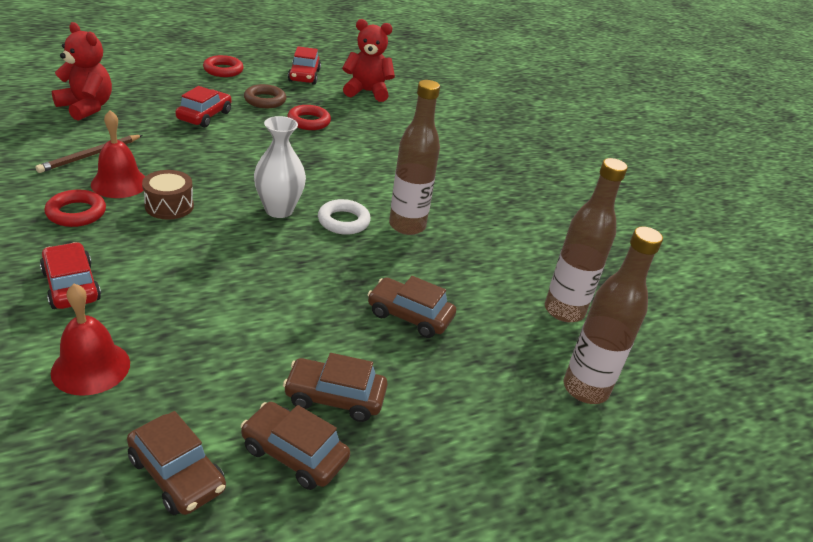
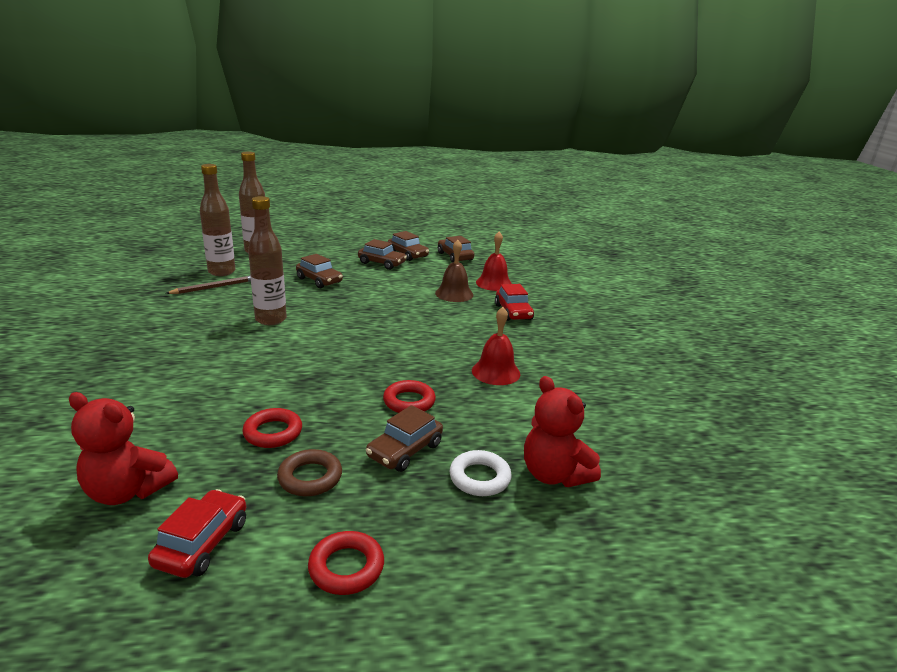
camera: 160 degrees left, 10 degrees down
brown pencil [35,135,142,173] -> brown pencil moved to [165,276,251,294]
red ring [44,190,106,227] -> red ring moved to [383,380,436,413]
brown drum [142,170,194,220] -> none
red car [175,86,232,128] -> brown car [366,405,443,472]
white vase [254,116,306,218] -> none
white ring [318,199,371,235] -> white ring moved to [450,450,512,496]
none -> brown bell [435,240,473,302]

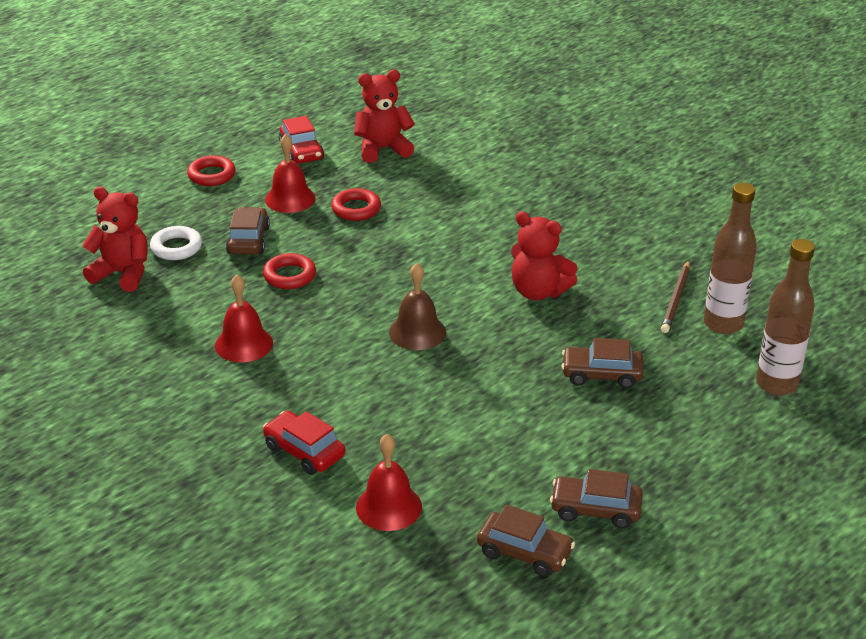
camera: 145 degrees right, 10 degrees up
brown bottle [248,196,287,325] -> red teddy bear [511,211,578,300]
brown ring [277,449,342,496] -> red bell [265,134,316,213]
brown car [358,239,407,270] -> none
brown bell [435,240,473,302] -> brown bell moved to [389,263,446,350]

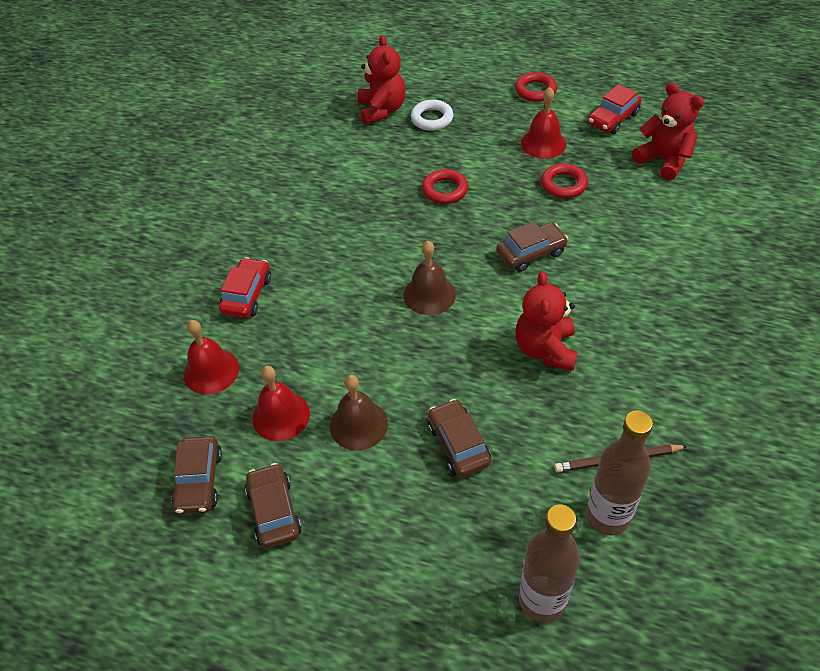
camera: 65 degrees right, 15 degrees up
red bell [215,275,273,362] -> red bell moved to [252,366,310,441]
brown car [226,207,270,255] -> brown car moved to [496,222,568,272]
none -> brown bell [330,375,388,451]

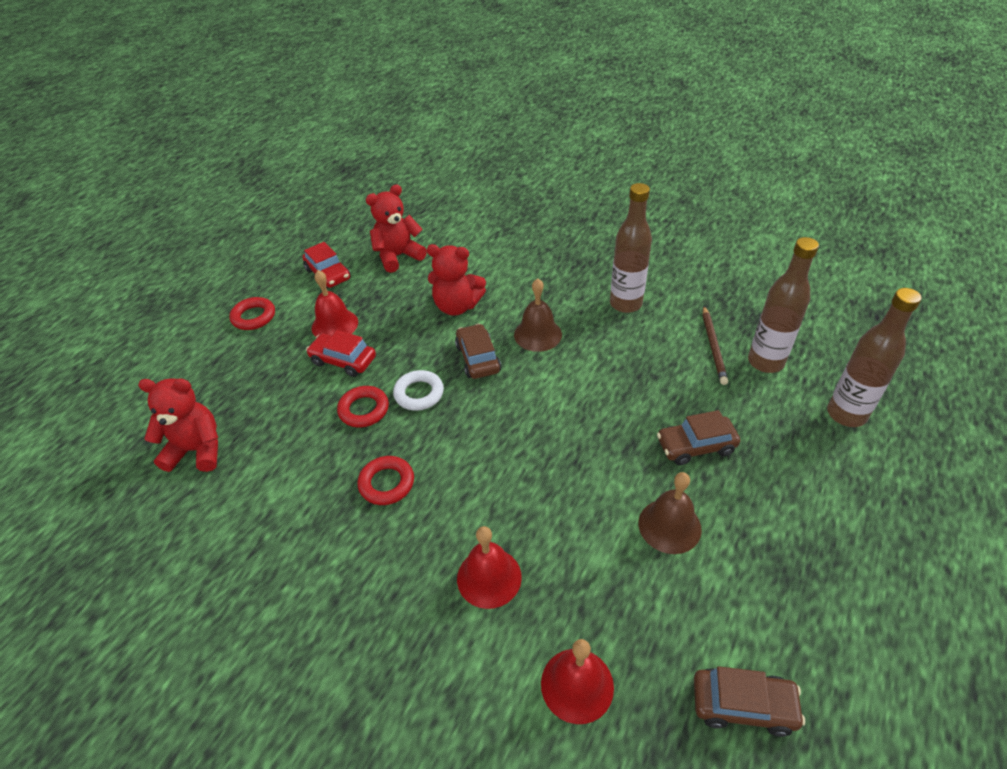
camera: 80 degrees left, 5 degrees down
red car [219,257,271,318] -> red car moved to [306,330,376,377]
brown car [245,463,302,548] -> none
red bell [252,366,310,441] -> red bell moved to [457,526,522,609]
brown bell [404,241,456,315] -> brown bell moved to [514,278,562,352]
white ring [411,100,453,131] -> white ring moved to [393,370,444,411]
red teddy bear [515,271,578,371] -> red teddy bear moved to [427,244,486,316]
red ring [541,163,588,198] -> red ring moved to [358,456,414,505]
none -> brown bottle [610,183,652,313]

